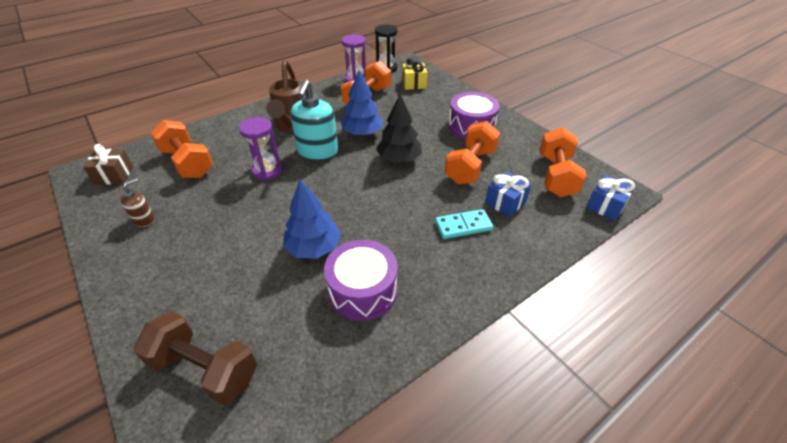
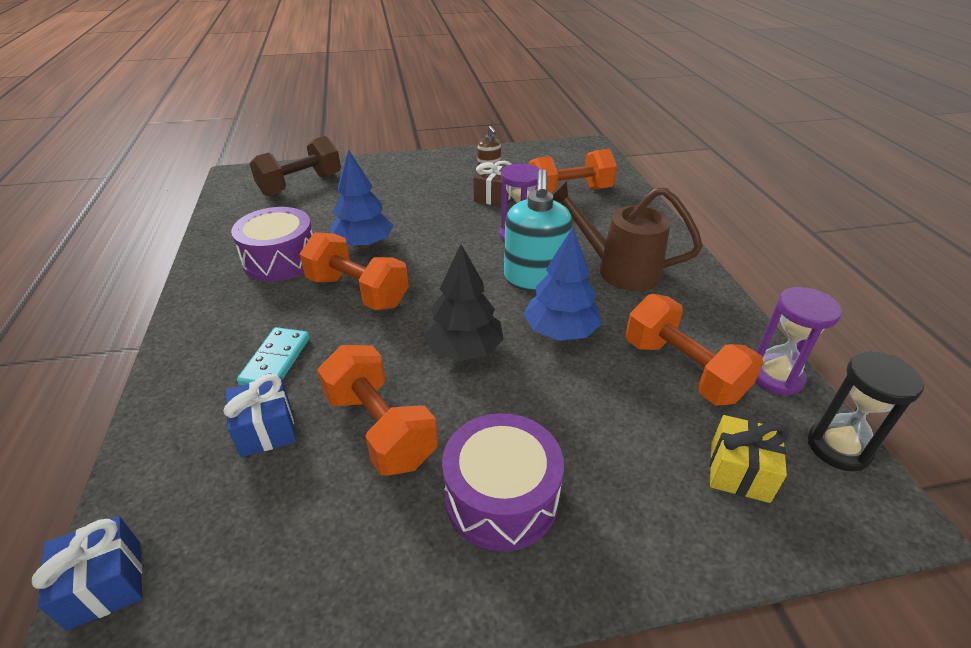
camera: 115 degrees right, 5 degrees down
brown gift [83,144,133,185] -> brown gift moved to [473,161,511,206]
turquoise soap dispenser [290,80,338,161] -> turquoise soap dispenser turned 120 degrees counterclockwise [504,169,573,291]
orange dumbbell [540,127,587,197] -> orange dumbbell moved to [300,232,409,310]

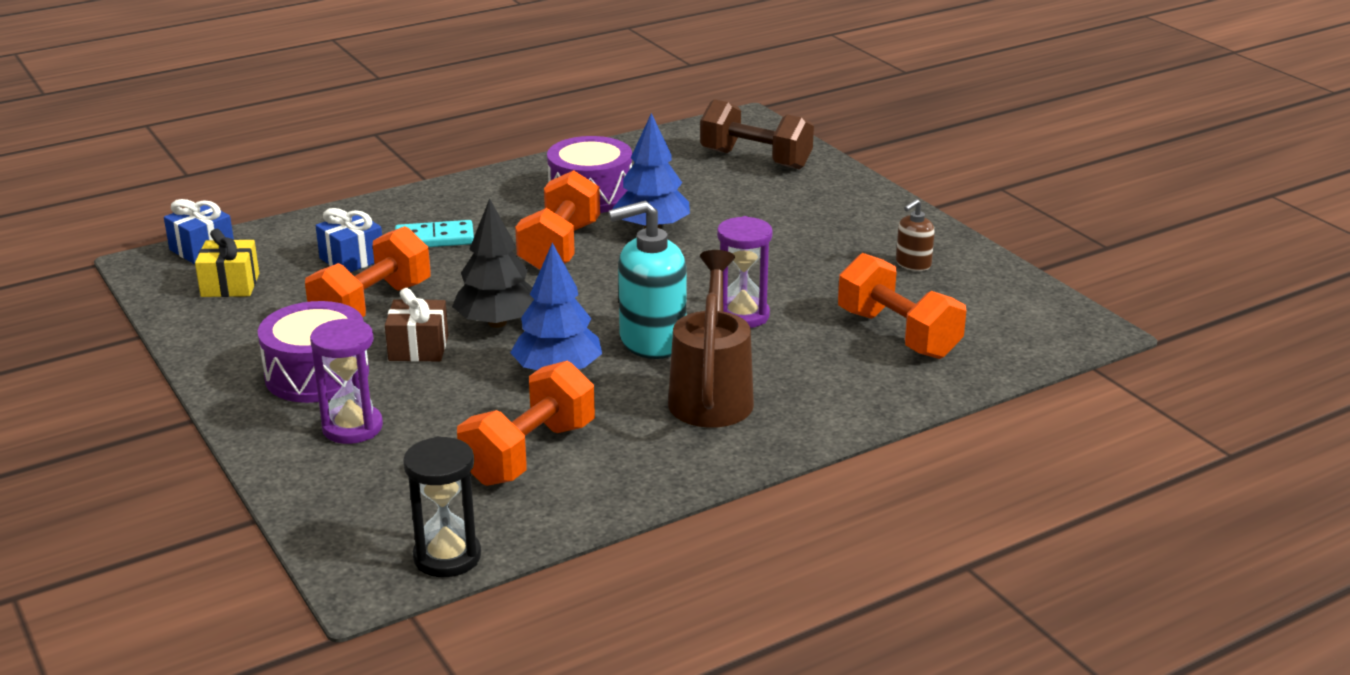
camera: 70 degrees right, 10 degrees down
brown gift [473,161,511,206] -> brown gift moved to [385,288,448,362]
yellow gift [710,415,788,503] -> yellow gift moved to [195,229,259,297]
purple hourglass [755,287,842,396] -> purple hourglass moved to [310,318,383,444]

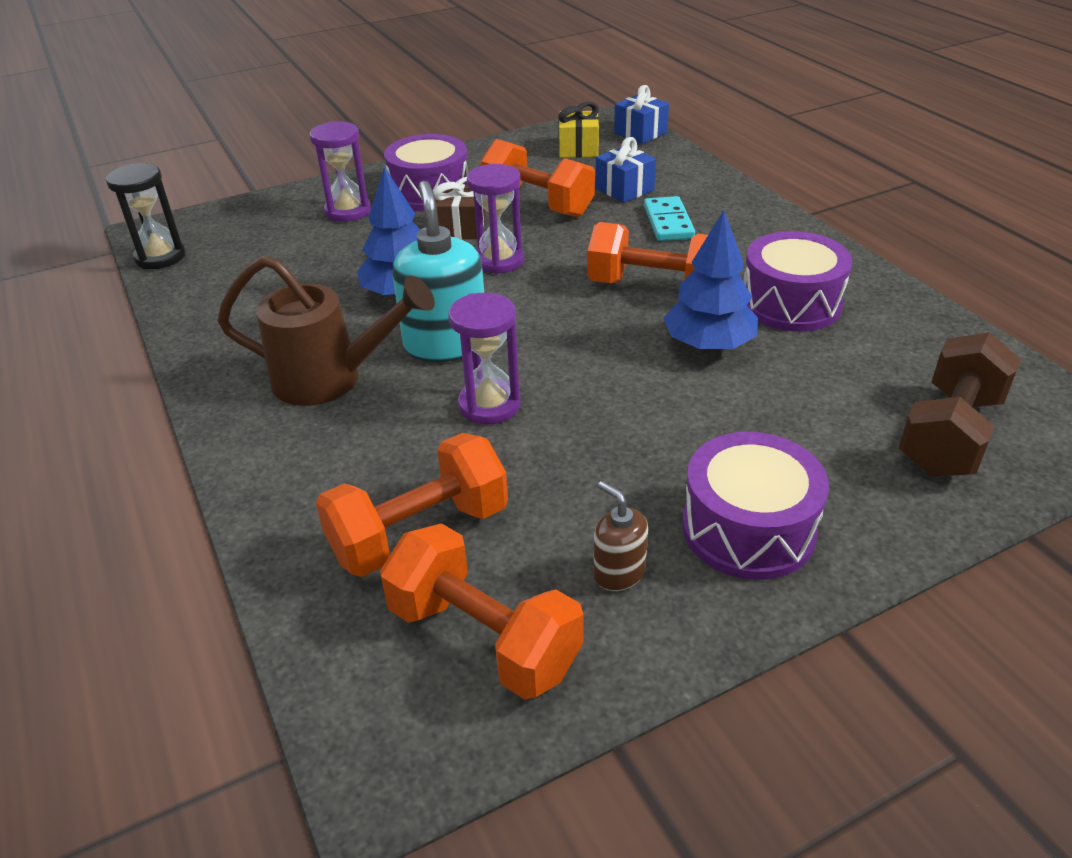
camera: 95 degrees right, 10 degrees up
black tree [452,198,534,328] -> purple hourglass [467,164,524,274]
orange dumbbell [457,361,595,486] -> orange dumbbell moved to [380,523,584,700]
none -> purple drum [682,432,829,580]

